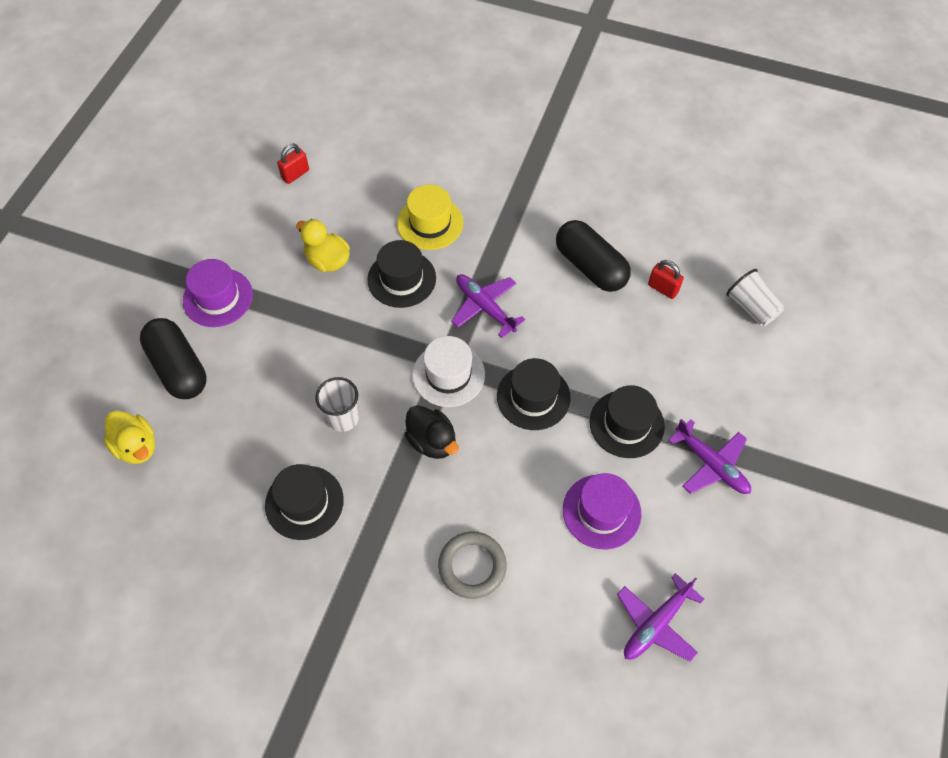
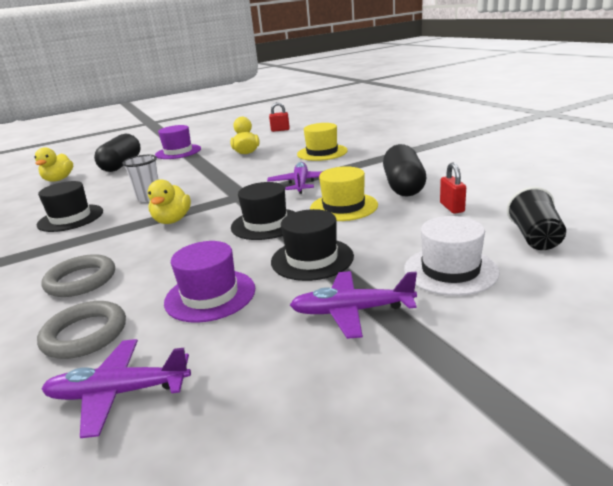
camera: 45 degrees right, 35 degrees down
black hat [367,240,436,308] -> none
black duck [405,405,459,459] -> yellow duck [148,179,191,224]
white hat [412,336,485,407] -> white hat moved to [404,216,500,296]
purple plane [668,419,751,494] -> purple plane turned 90 degrees clockwise [290,271,417,339]
white cup [726,269,784,326] -> black cup [507,187,566,250]
none -> grey ring [37,301,126,359]
none -> yellow hat [310,166,378,221]

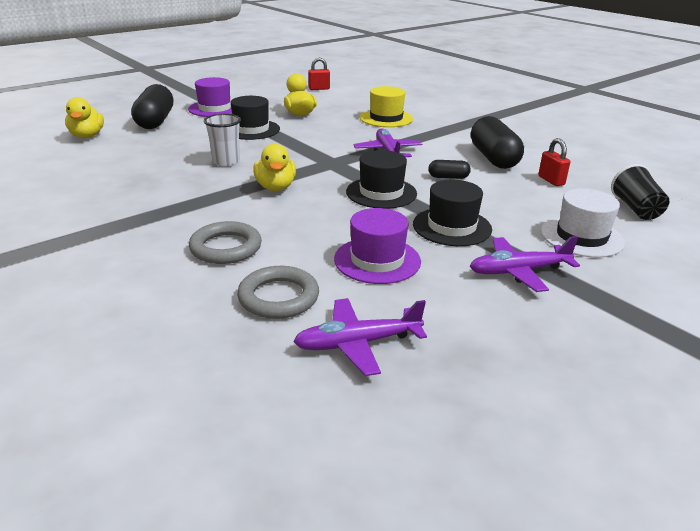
camera: 15 degrees left, 5 degrees up
black hat [37,181,103,232] -> black hat moved to [231,96,280,140]
yellow hat [310,166,378,221] -> black capsule [428,160,471,179]

